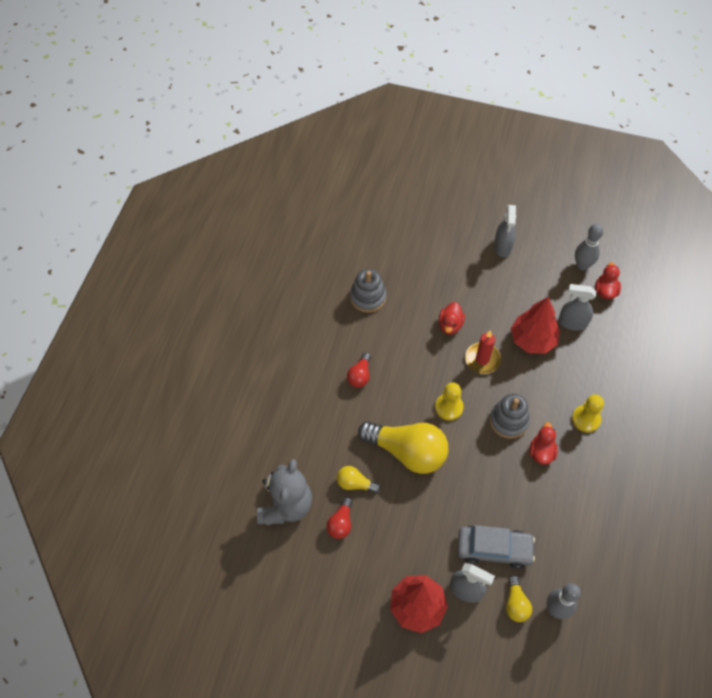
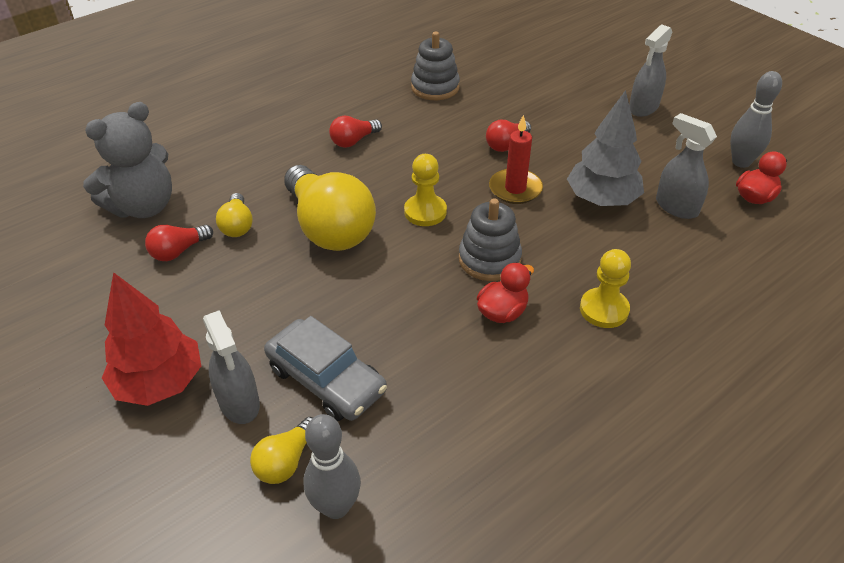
camera: 35 degrees right, 15 degrees down
yellow light bulb [337,466,380,493] -> yellow light bulb turned 150 degrees counterclockwise [216,193,253,237]
red duck [439,302,465,335] -> red light bulb [486,120,531,152]
red tree [511,297,560,354] -> grey tree [567,90,644,206]

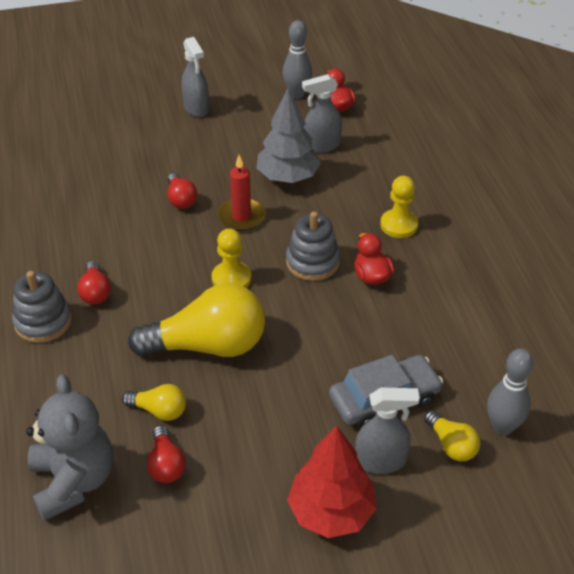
camera: 65 degrees left, 0 degrees up
grey stacking toy [411,32,460,100] -> grey stacking toy moved to [12,271,72,343]

